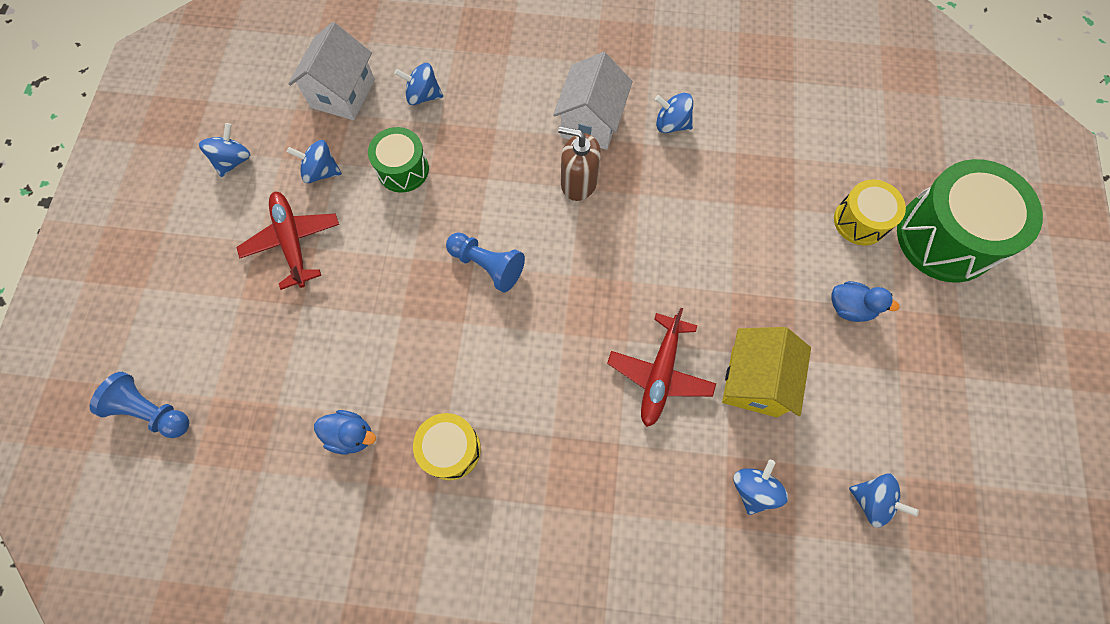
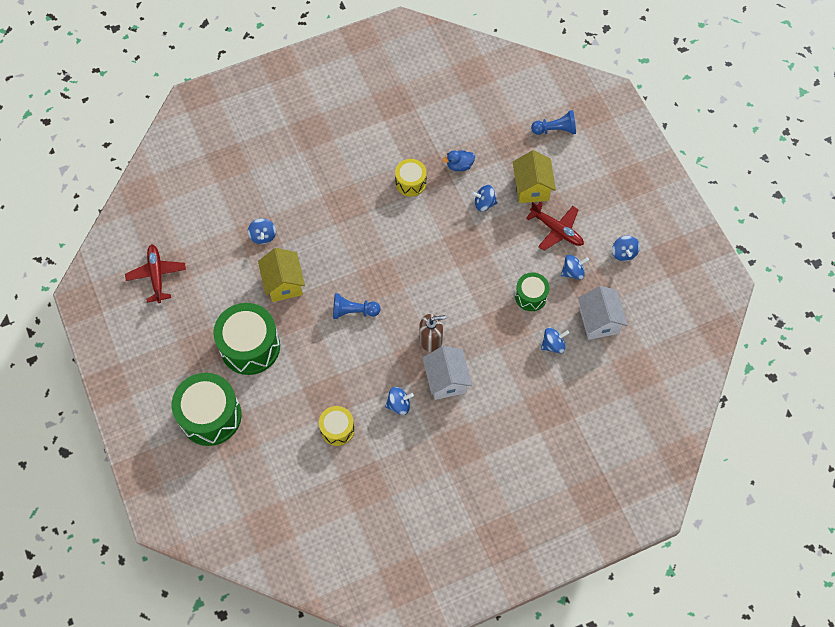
camera: 150 degrees right, 5 degrees down
blue pawn [446,232,525,292] -> blue pawn moved to [333,293,381,319]
red plane [607,308,716,427] -> red plane moved to [125,244,186,303]
blue duck [831,281,900,322] -> green drum [213,303,280,375]
yellow drum [834,180,906,246] -> yellow drum moved to [319,406,355,446]
blue spinning top [849,474,919,528] -> blue spinning top moved to [472,185,498,211]
none -> yellow house [513,150,556,203]

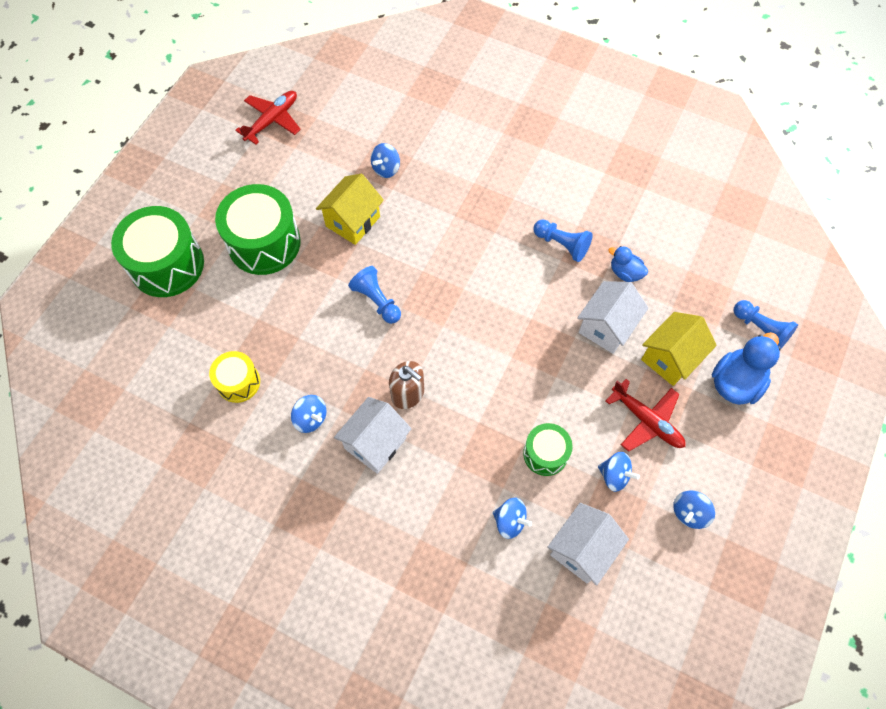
camera: 50 degrees right, 0 degrees up
yellow drum [395,159,426,197] -> blue pawn [534,219,593,262]
blue spinning top [472,185,498,211] -> white house [577,281,648,354]
red plane [526,202,584,251] -> red plane turned 45 degrees counterclockwise [606,379,686,452]
none -> blue duck [712,332,781,405]

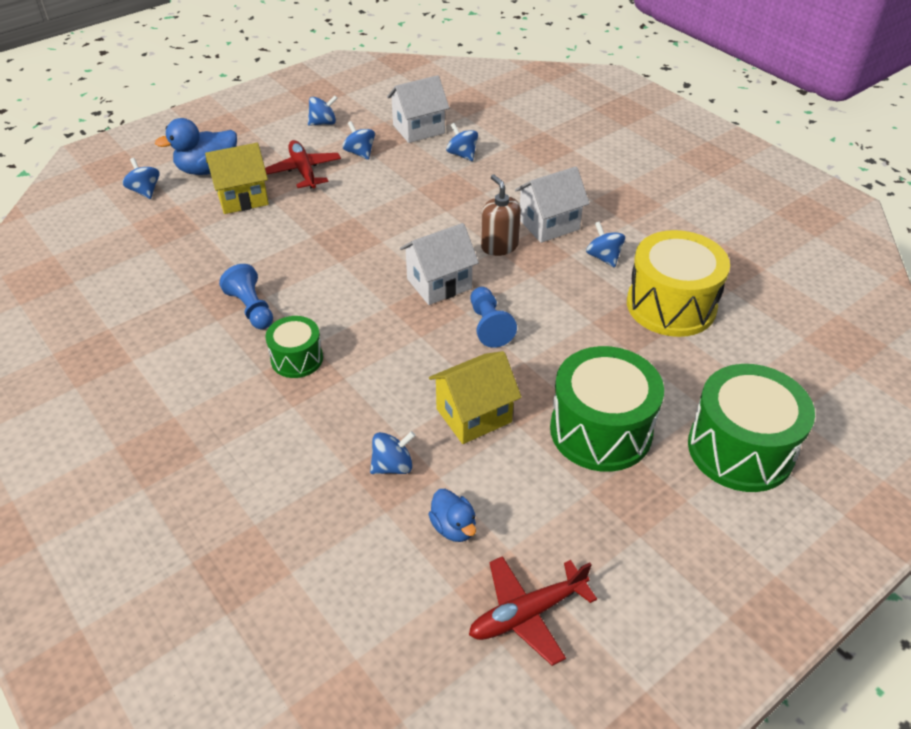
camera: 155 degrees left, 20 degrees down
yellow drum [209,351,260,403] -> yellow drum [627,230,730,337], size x1.82
green drum [523,423,573,476] -> green drum moved to [265,316,323,378]
white house [577,281,648,354] -> white house moved to [400,223,479,305]
blue duck [608,246,648,282] -> blue duck moved to [428,489,476,542]
blue pawn [734,300,798,348] -> blue spinning top [122,158,160,199]

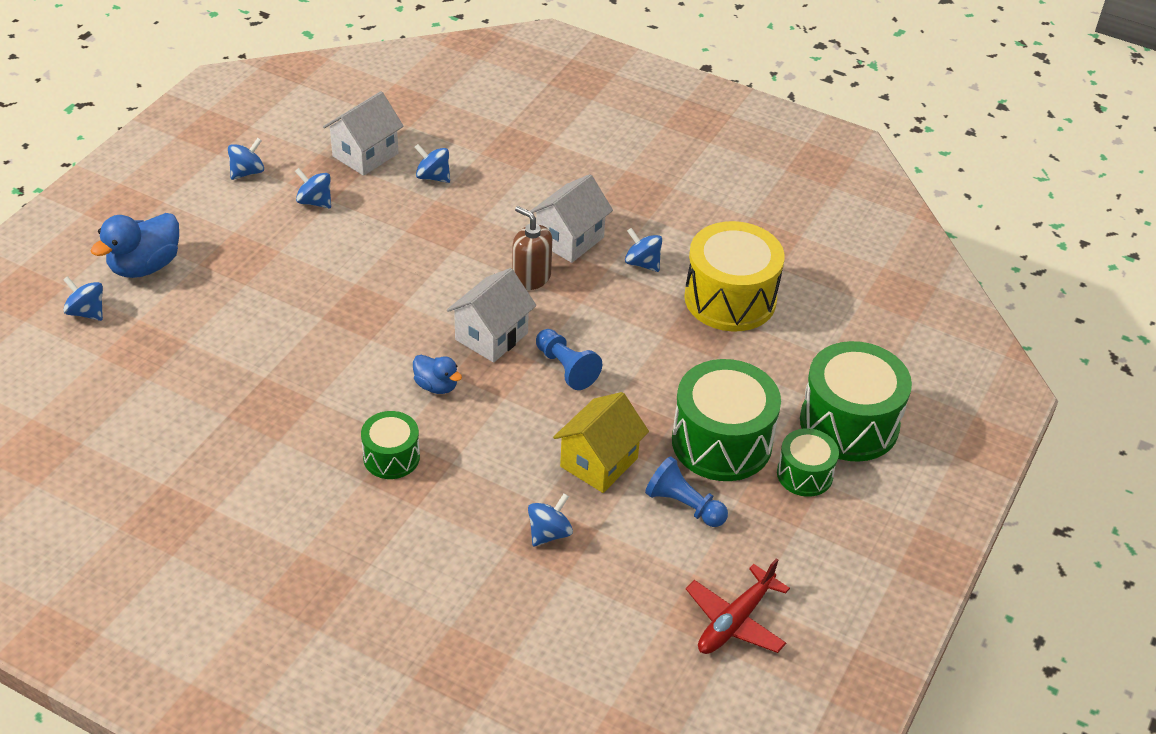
camera: 25 degrees left, 0 degrees up
yellow house [205,143,269,214] -> none
blue pawn [219,264,273,329] -> blue pawn moved to [645,456,728,527]
red plane [265,140,341,189] -> none
blue duck [428,489,476,542] -> blue duck moved to [413,355,462,394]
none -> green drum [777,428,839,497]

